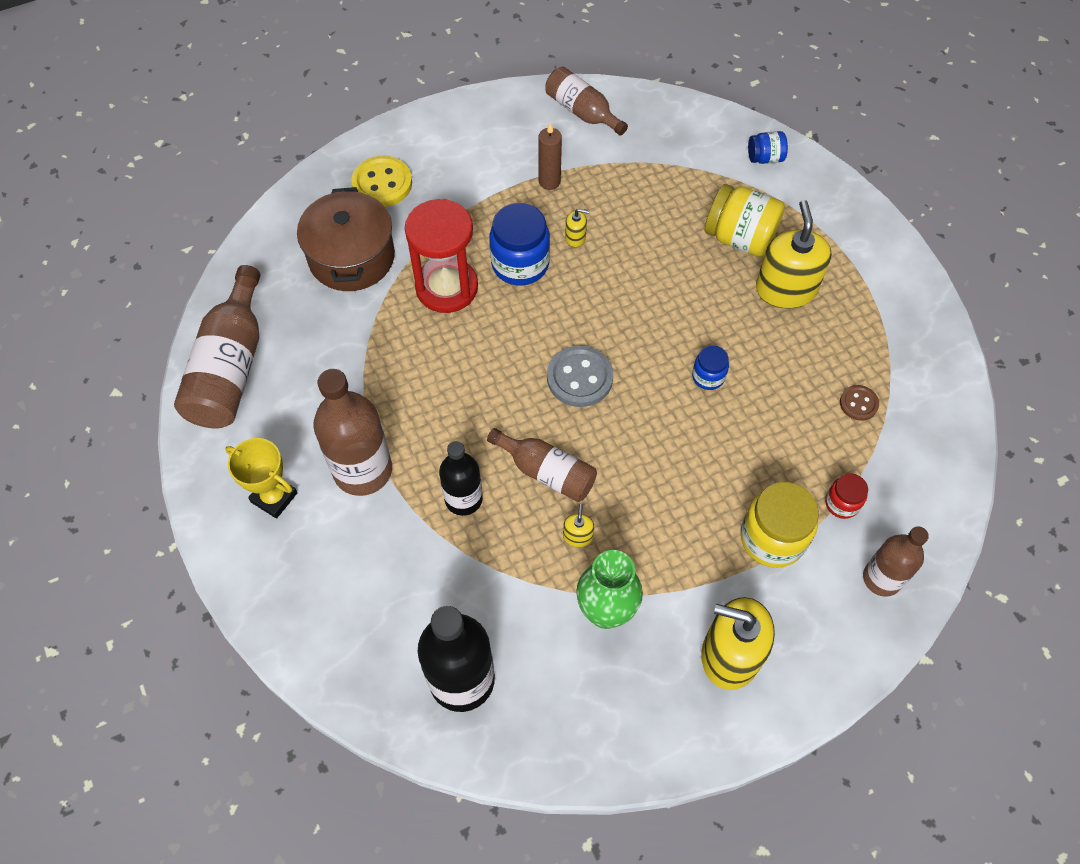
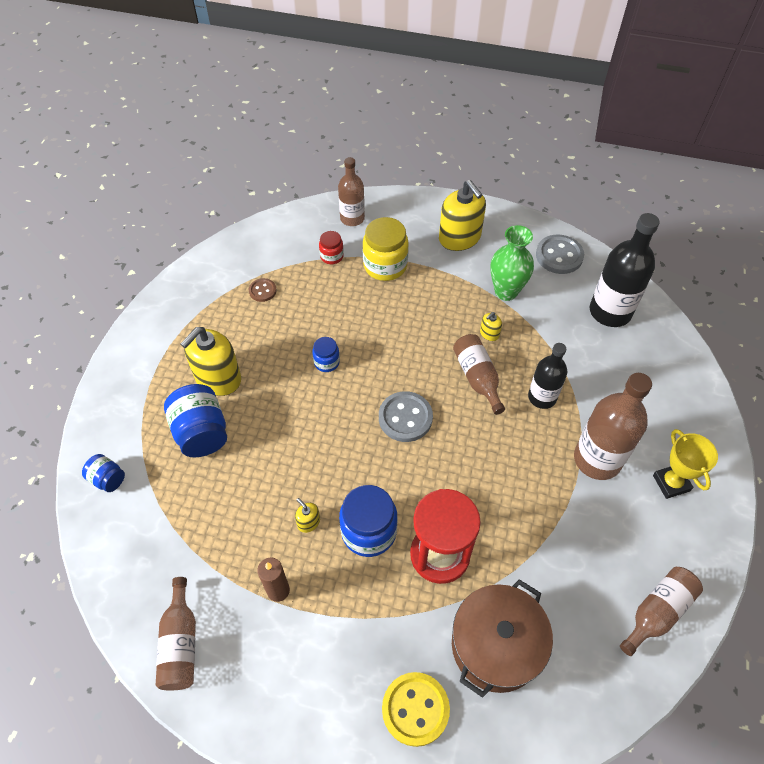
camera: 140 degrees left, 5 degrees down
brown bottle [174,265,260,428] -> brown bottle [620,567,703,656], size x0.63
yellow jar [705,184,785,257] -> blue jar [164,384,227,458]
none -> grey button [536,235,584,274]

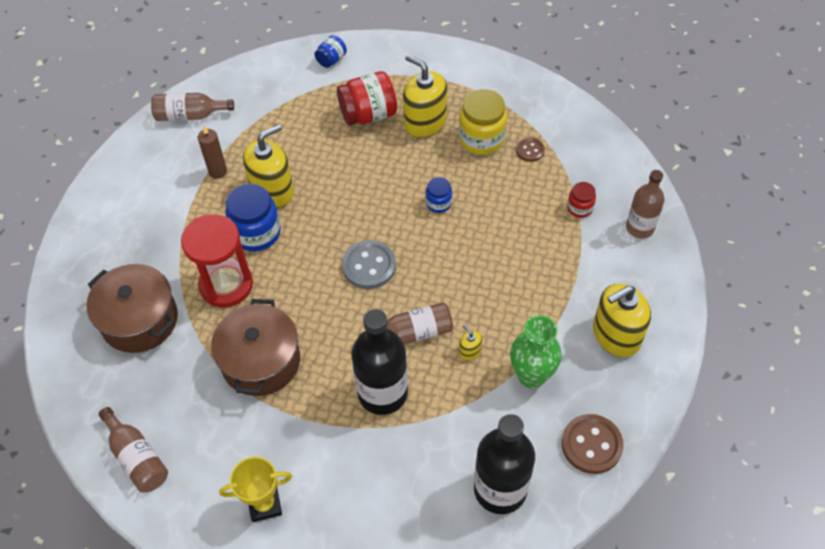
camera: 95 degrees right, 0 degrees up
blue jar [164,384,227,458] -> red jar [337,71,397,126]
yellow soap dispenser [295,498,320,533] -> yellow soap dispenser [243,124,294,208], size x2.32
yellow jar [362,217,409,281] -> yellow jar moved to [459,89,507,155]
yellow button [382,672,450,747] -> none
black bottle [528,343,567,409] -> black bottle [351,309,408,415], size x1.59
grey button [536,235,584,274] -> brown button [562,414,624,474]
brown bottle [574,373,652,480] -> none
none -> brown pot [211,299,300,396]

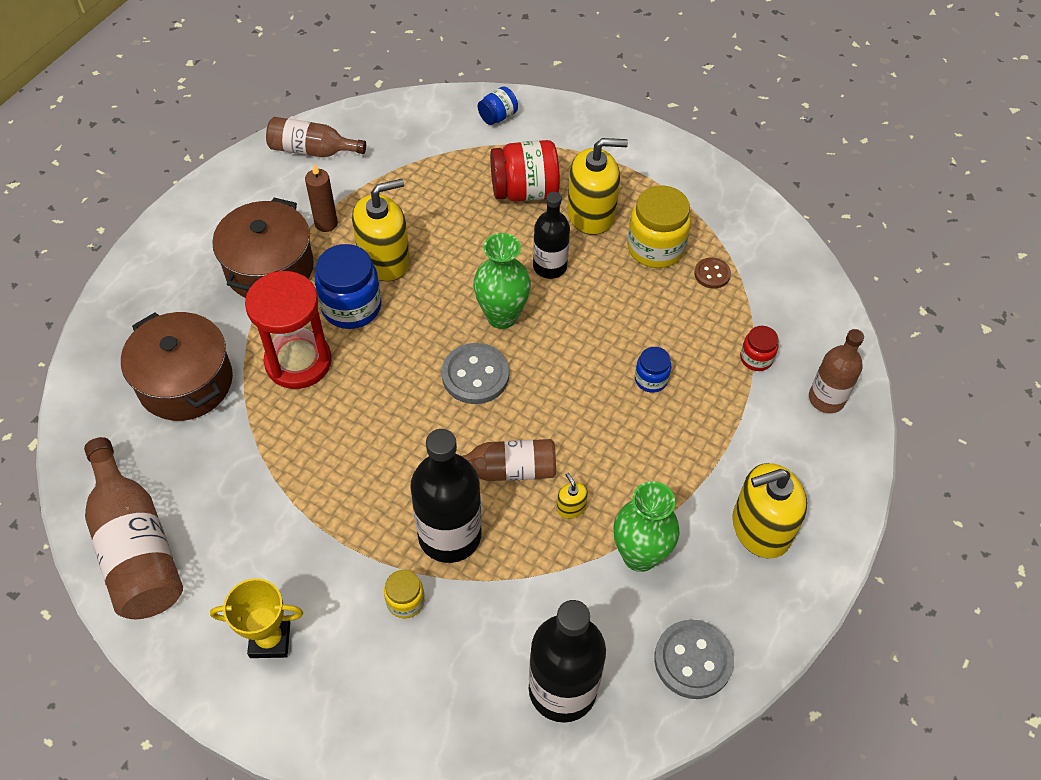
camera: 10 degrees right, 0 degrees up
brown bottle [99,407,168,492] -> brown bottle [84,437,183,619], size x1.59
brown pot [211,299,300,396] -> brown pot moved to [212,198,314,298]
yellow soap dispenser [403,54,447,138] -> yellow soap dispenser turned 120 degrees clockwise [567,138,628,235]
blue jar [426,177,452,213] -> blue jar moved to [635,347,671,393]
brown button [562,414,624,474] -> grey button [654,620,734,699]
none -> yellow jar [384,570,425,619]
none -> green vase [473,233,531,329]
none -> black bottle [533,192,570,279]

